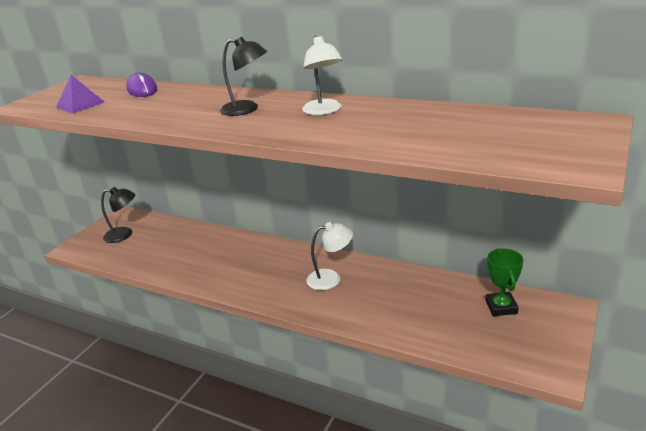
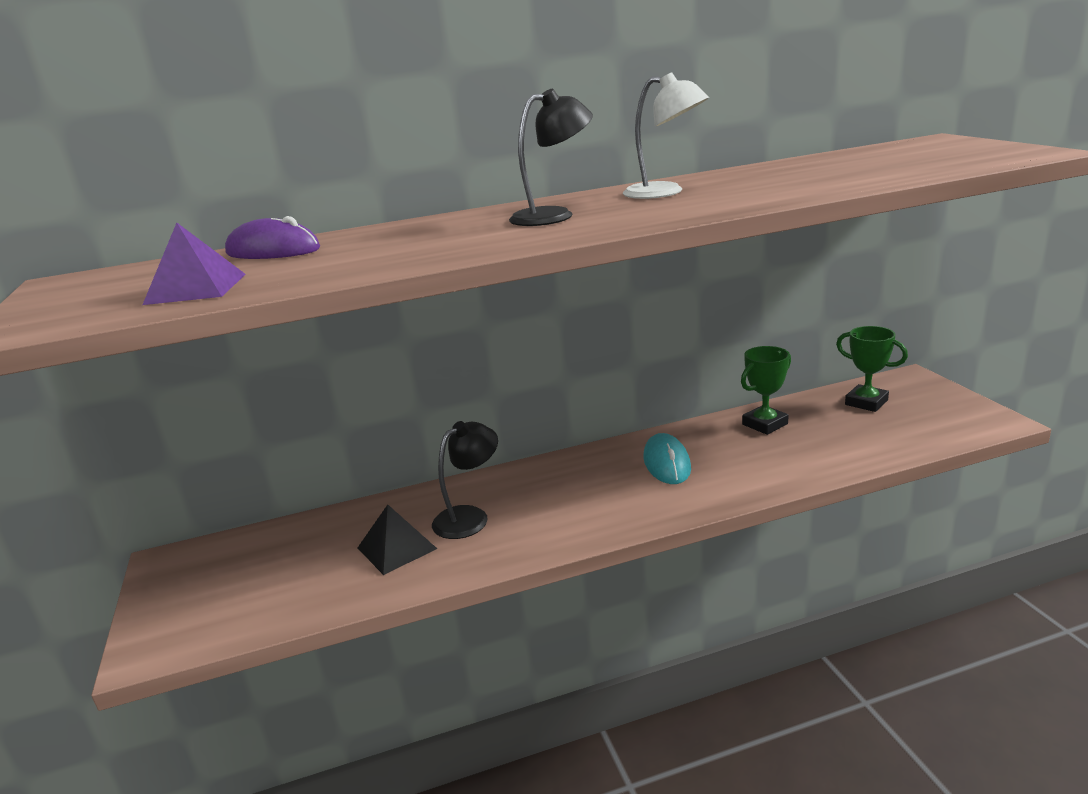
camera: 45 degrees left, 5 degrees down
black lamp [101,187,135,243] -> black lamp moved to [432,421,498,539]
white lamp [306,222,353,290] -> turquoise mouse [644,433,691,484]
none -> black pyramid [358,505,437,575]
none -> green trophy [741,346,791,435]

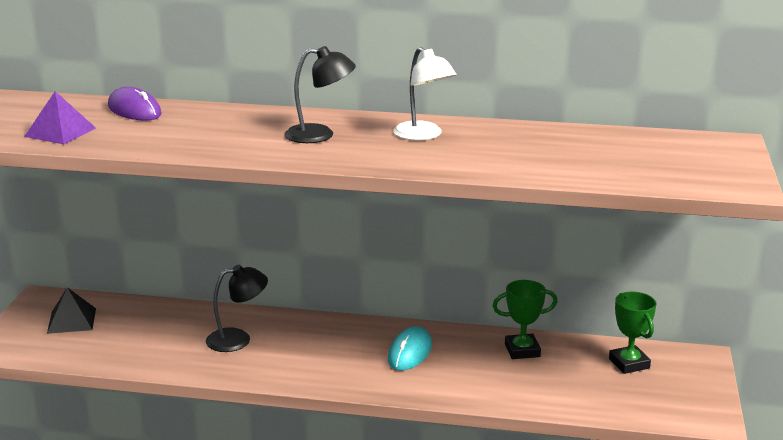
camera: 25 degrees right, 0 degrees up
black pyramid [358,505,437,575] -> black pyramid moved to [47,287,96,334]

